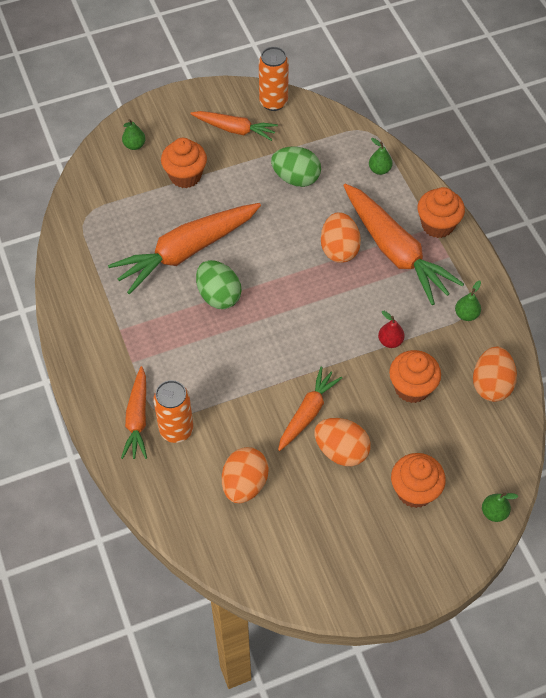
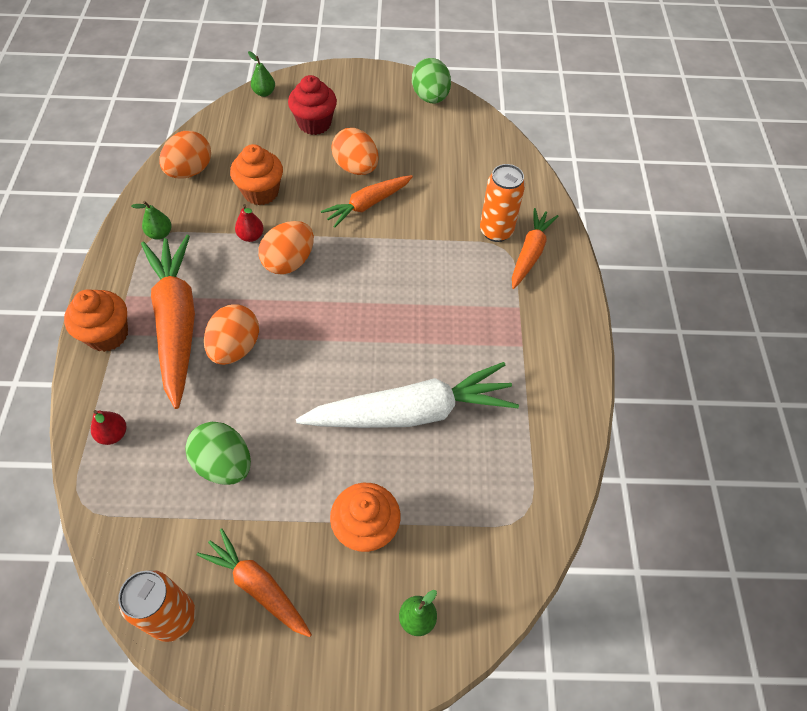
camera: 160 degrees left, 0 degrees up
orange carrot [108,203,261,294] -> white carrot [296,362,519,428]
green egg [196,260,241,309] -> green egg moved to [412,58,451,103]
orange egg [222,447,269,503] -> orange egg moved to [258,221,314,275]
green pear [369,138,393,175] -> red pear [91,410,126,445]
orange cupcake [391,453,446,508] -> red cupcake [288,75,337,135]

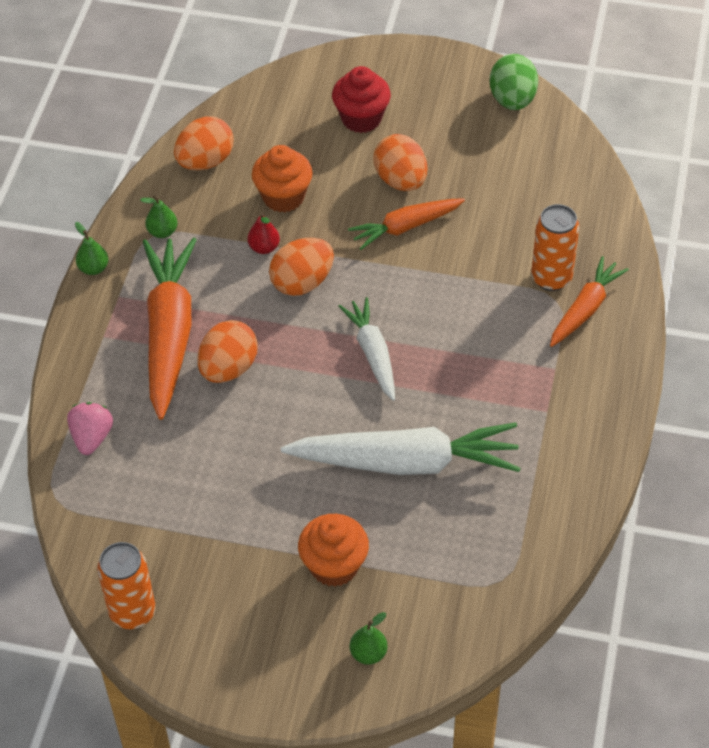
camera: 15 degrees right, 5 degrees down
orange cupcake [64,289,128,352] -> none
red pear [91,410,126,445] -> pink strawberry [67,402,113,455]
green egg [185,422,251,485] -> none
orange carrot [197,528,312,637] -> none
green pear [248,51,275,97] -> green pear moved to [75,222,108,275]
none -> white carrot [338,297,395,401]

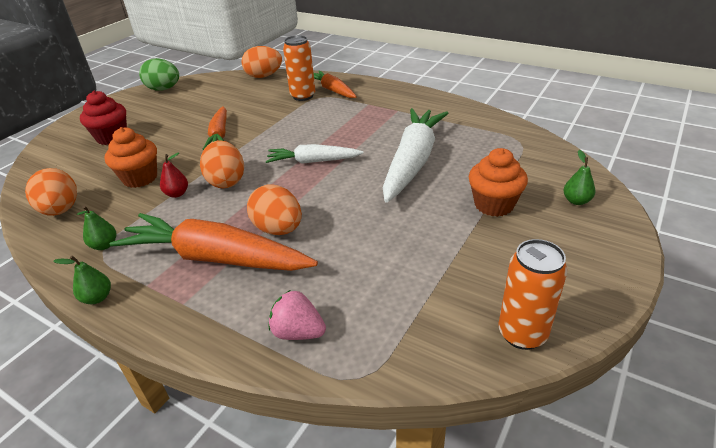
camera: 70 degrees left, 15 degrees down
orange egg [374,134,427,191] -> orange egg moved to [241,46,282,78]

